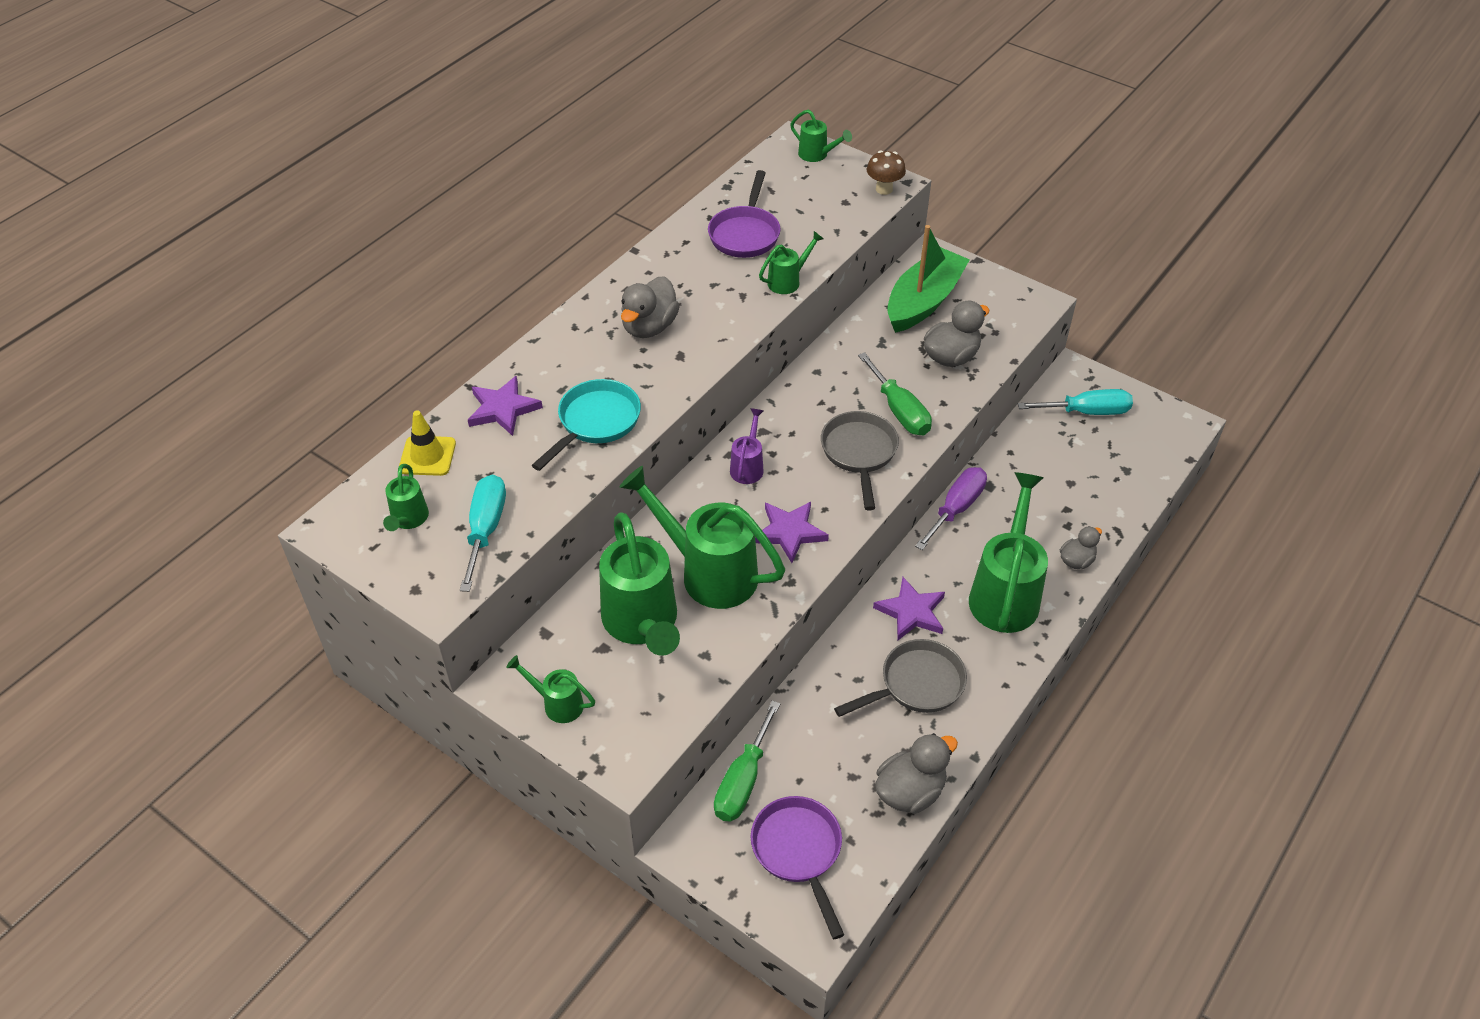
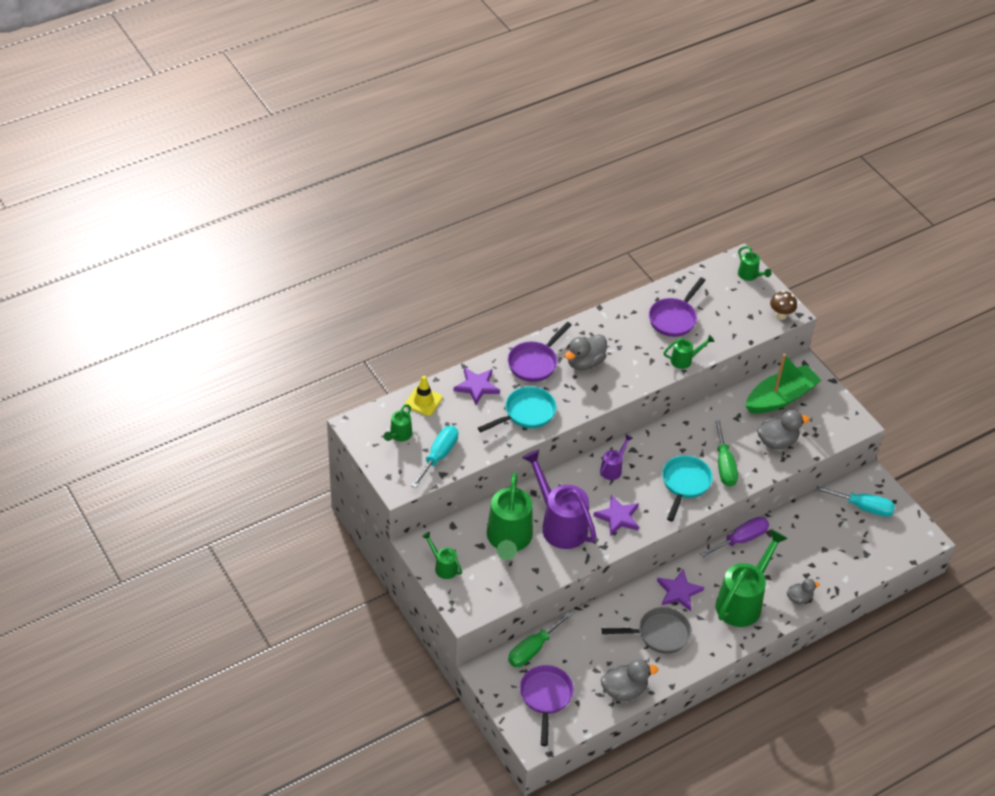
camera: 20 degrees right, 0 degrees up
green watering can [620,466,785,609] -> purple watering can [522,449,597,549]
grey pan [821,411,899,511] -> turquoise pan [662,455,713,521]
none -> purple pan [508,322,572,382]

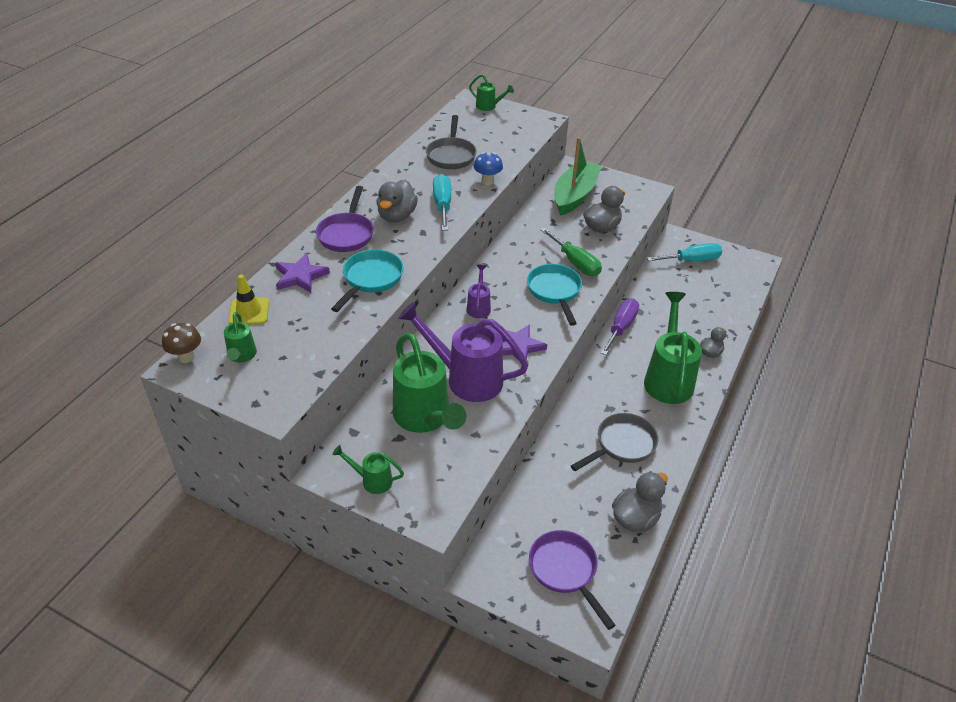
camera: 30 degrees left, 5 degrees down
turquoise screwdriver [411,426,458,488] -> turquoise screwdriver moved to [433,174,451,231]
green screwdriver [508,611,573,667] -> none
purple pan [649,277,706,337] -> grey pan [426,115,476,169]
purple star [657,569,704,611] -> none
green watering can [664,335,714,369] -> blue mushroom [474,152,503,185]
brown mushroom [770,291,797,320] -> brown mushroom moved to [162,323,201,363]

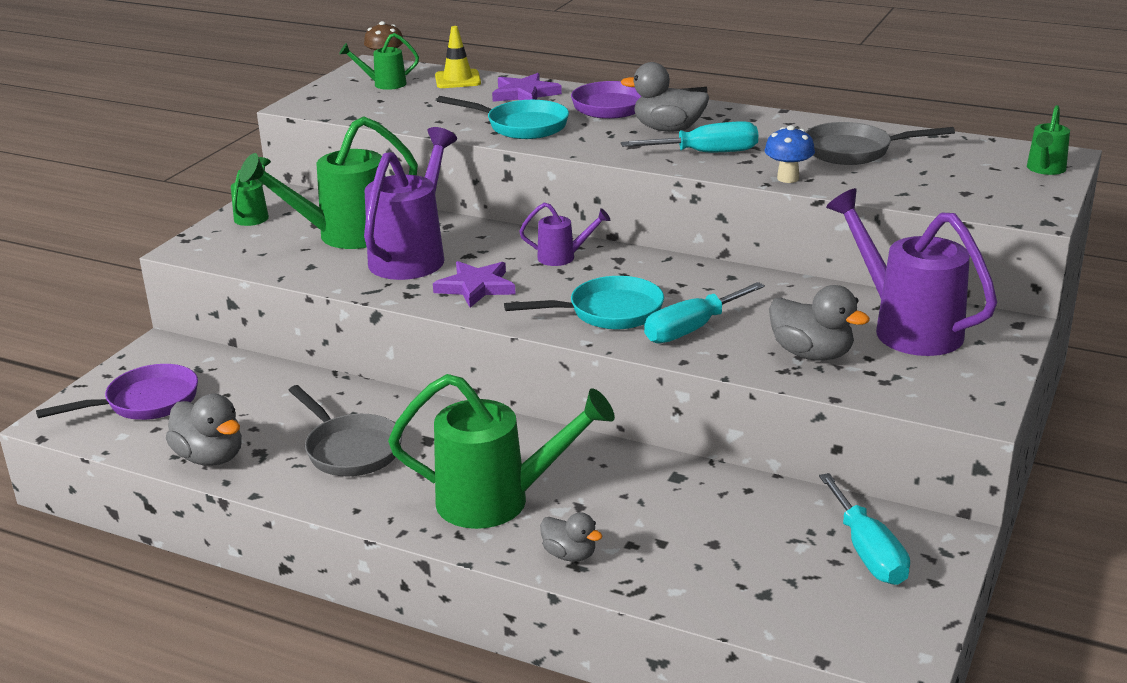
camera: 90 degrees right, 15 degrees down
green screwdriver [540,228,602,276] -> turquoise screwdriver [644,282,765,343]
green boat [554,137,602,216] -> purple watering can [826,188,997,356]
purple screwdriver [601,299,639,355] -> none

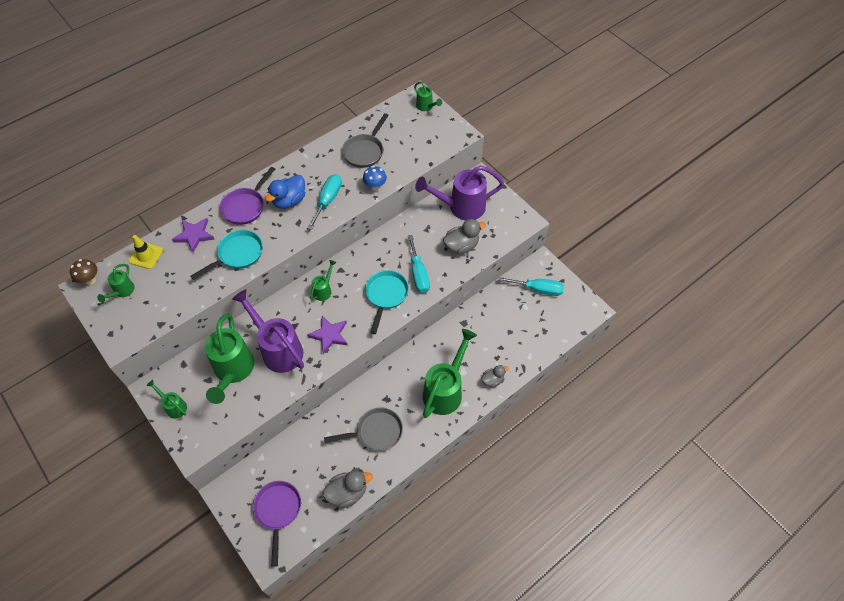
camera: 65 degrees left, 30 degrees up
purple watering can [519,203,610,266] -> green watering can [310,260,336,301]
grey duck [621,62,709,132] -> blue duck [265,175,305,209]

